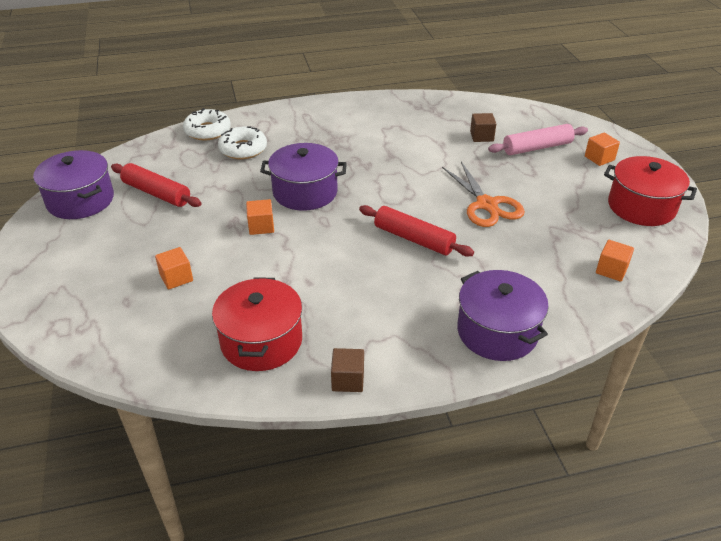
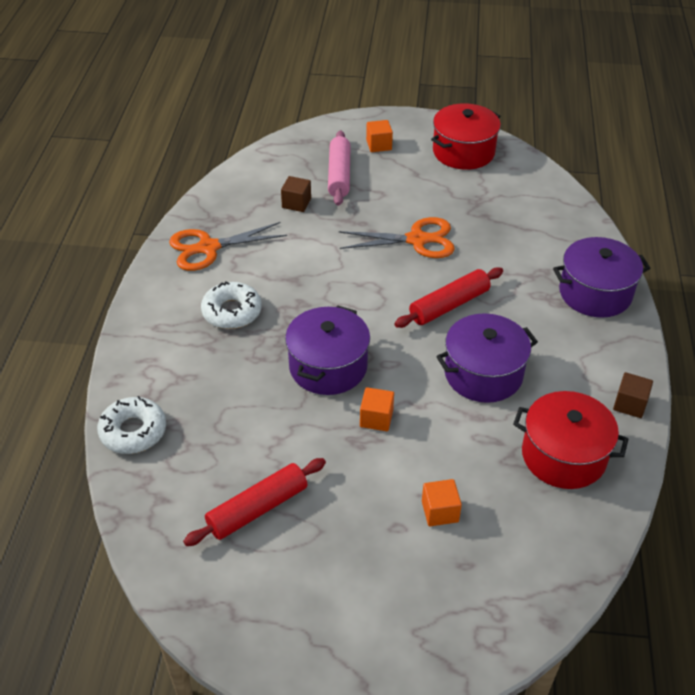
camera: 70 degrees left, 5 degrees up
purple pot [33,150,114,219] -> purple pot moved to [436,313,538,403]
white donut [218,126,267,159] -> white donut moved to [201,282,262,329]
orange cube [596,240,634,282] -> none
none -> orange scissors [169,222,287,271]

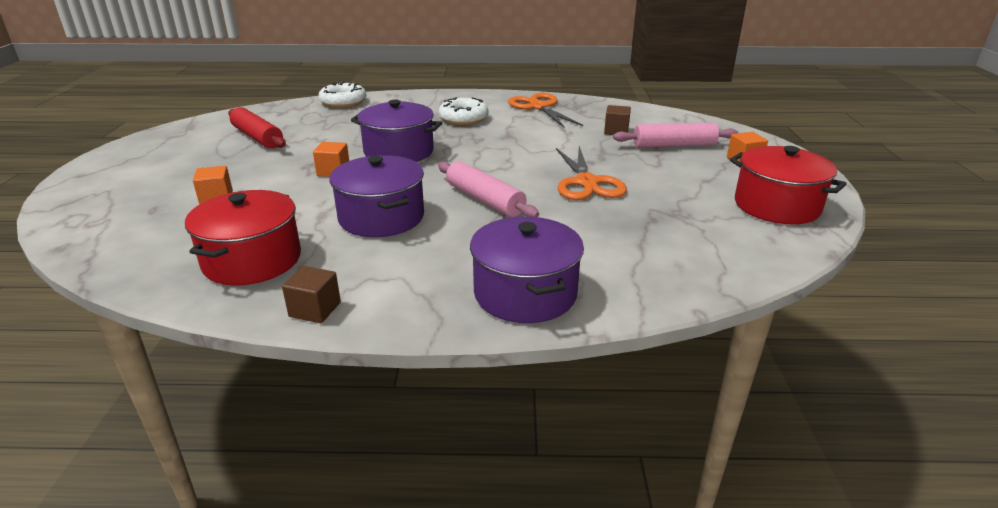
camera: 85 degrees right, 15 degrees down
red rolling pin [394,267,503,328] -> pink rolling pin [438,161,539,217]

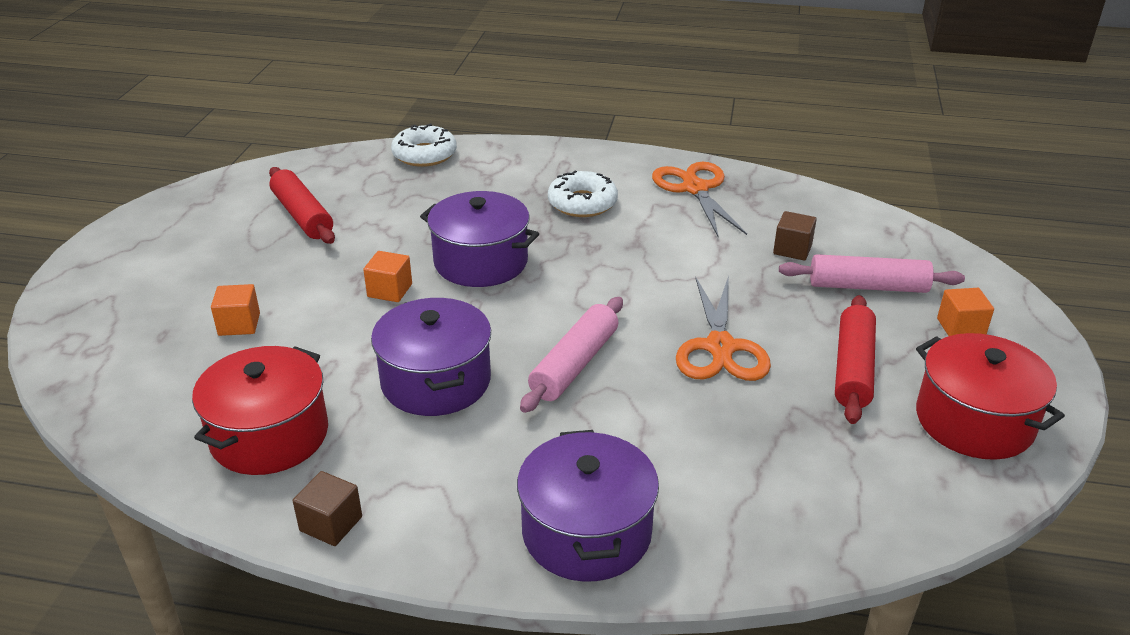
camera: 10 degrees right, 5 degrees up
pink rolling pin [438,161,539,217] -> pink rolling pin turned 60 degrees clockwise [520,297,623,413]
none -> red rolling pin [835,295,876,424]

